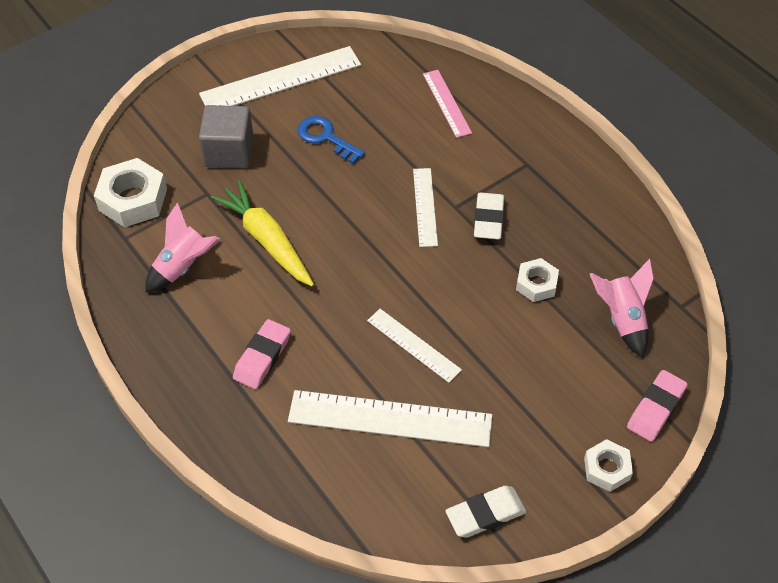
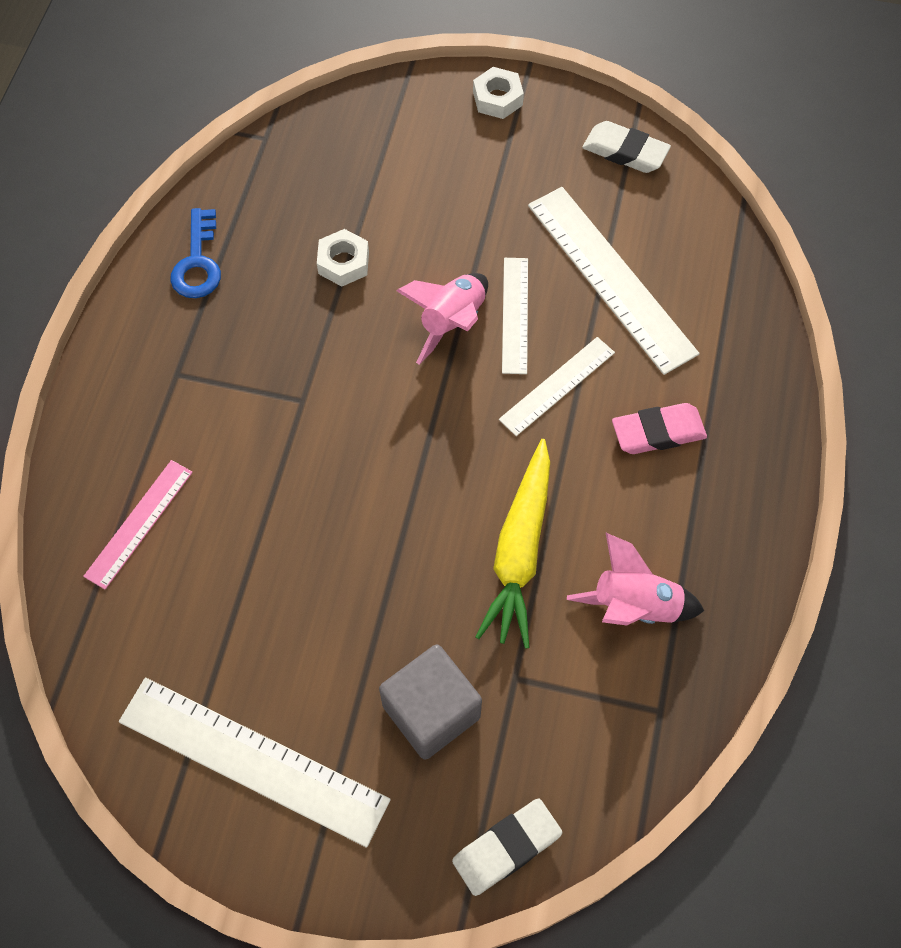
camera: 130 degrees left, 10 degrees up
white nut [94,158,167,227] -> none
blue key [298,116,365,164] -> blue key moved to [171,208,221,298]
white ruler [413,168,438,247] -> white ruler moved to [499,337,615,436]
white eraser [474,192,504,239] -> white eraser moved to [452,799,562,896]
pink rocket [590,259,654,358] -> pink rocket moved to [396,273,488,365]
pink eraser [627,370,688,442] -> none

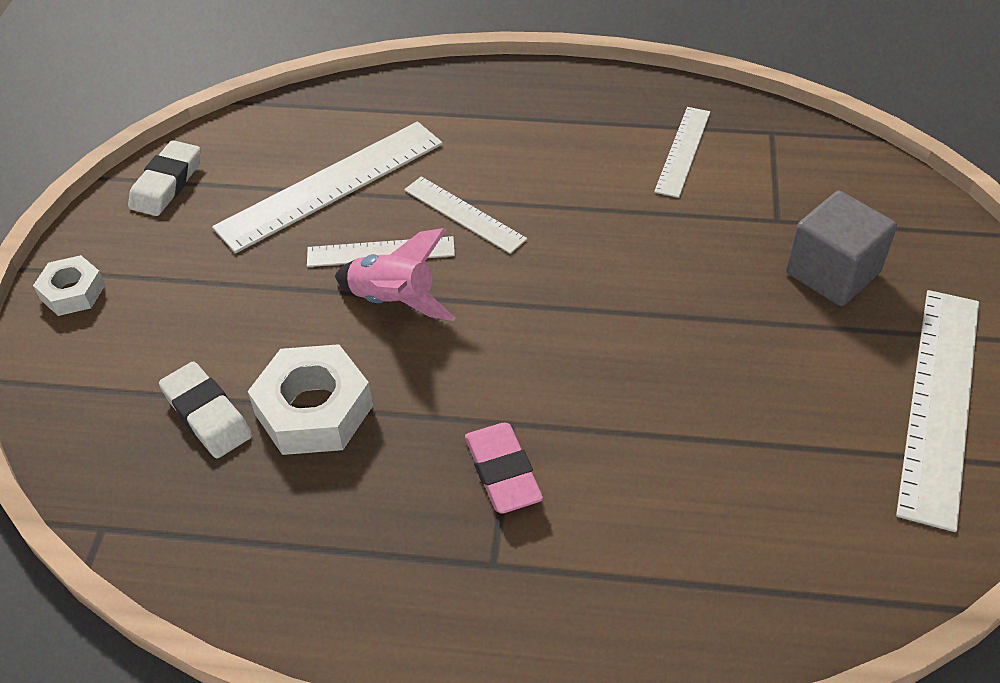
camera: 95 degrees left, 15 degrees down
pink ruler [83,460,193,589] -> none
blue key [171,208,221,298] -> none
white nut [317,229,369,287] -> white nut [248,344,373,455], size x1.68
white eraser [452,799,562,896] -> white eraser moved to [159,362,252,458]
yellow carrot [476,439,550,649] -> none
pink rocket [567,533,704,625] -> white ruler [654,107,710,198]
pink eraser [612,403,707,454] -> pink eraser moved to [465,423,543,514]

